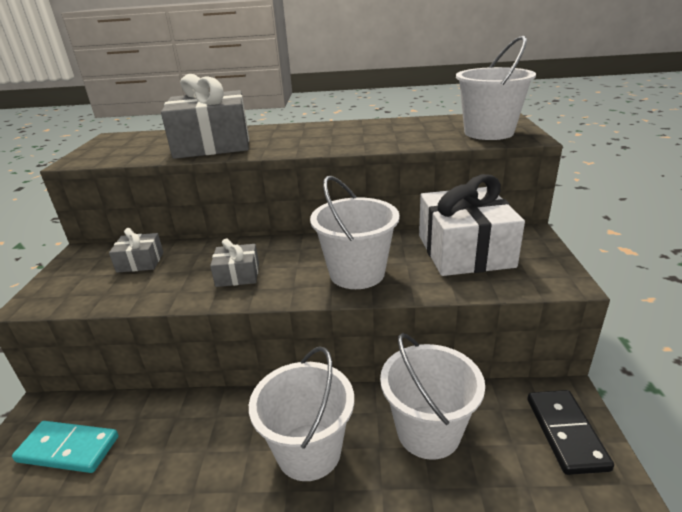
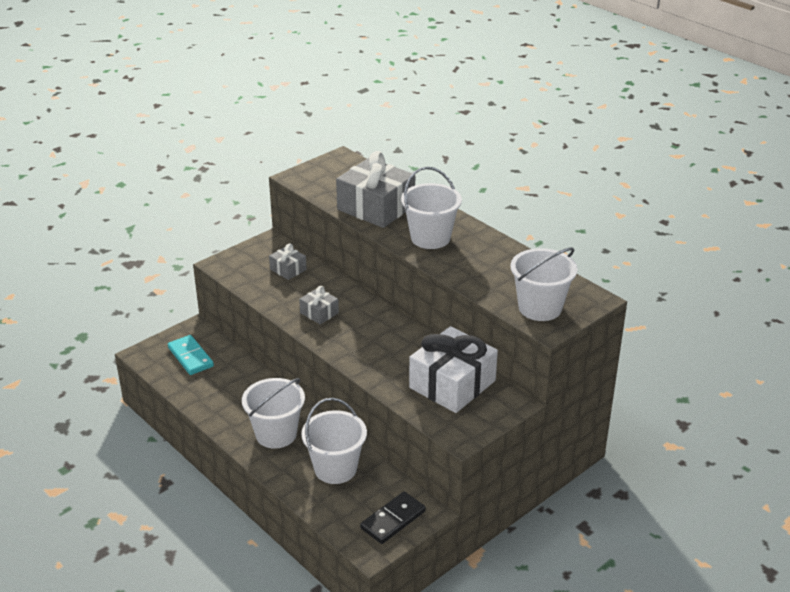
camera: 45 degrees right, 5 degrees up
white bucket [310,176,400,289] -> white bucket moved to [401,167,462,249]

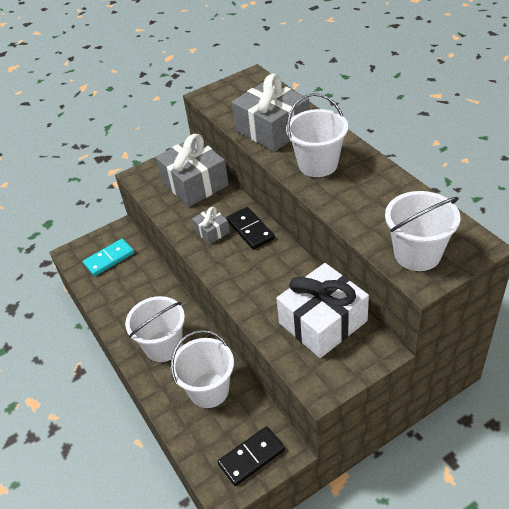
camera: 15 degrees right, 10 degrees up
turquoise domino [168,335,214,375] -> turquoise domino turned 75 degrees clockwise [83,239,134,276]
grey gift [269,244,307,280] -> grey gift [155,134,229,207], size x2.09
none -> black domino [227,207,275,250]

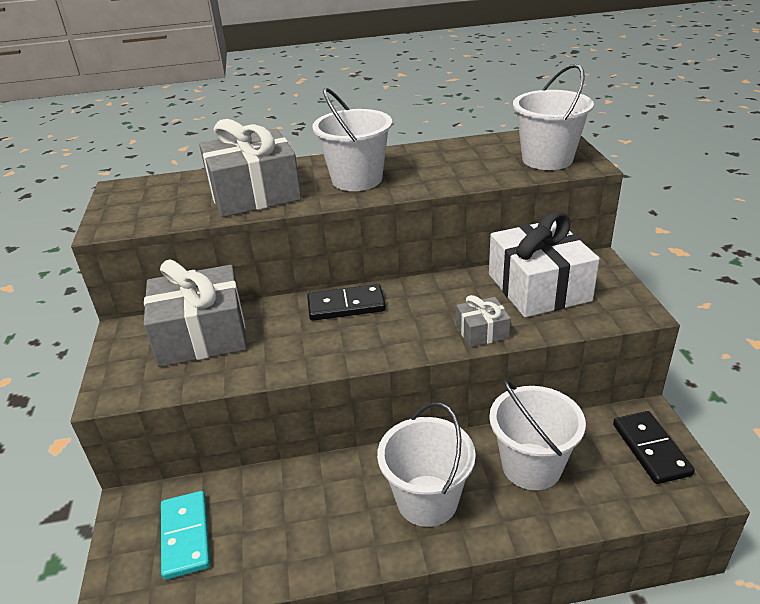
camera: 70 degrees left, 10 degrees down
grey gift [192,207,230,244] -> grey gift moved to [456,295,511,347]

